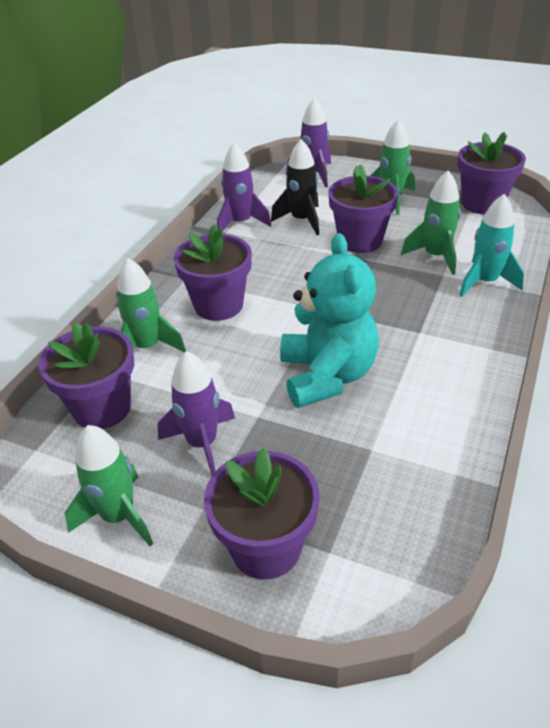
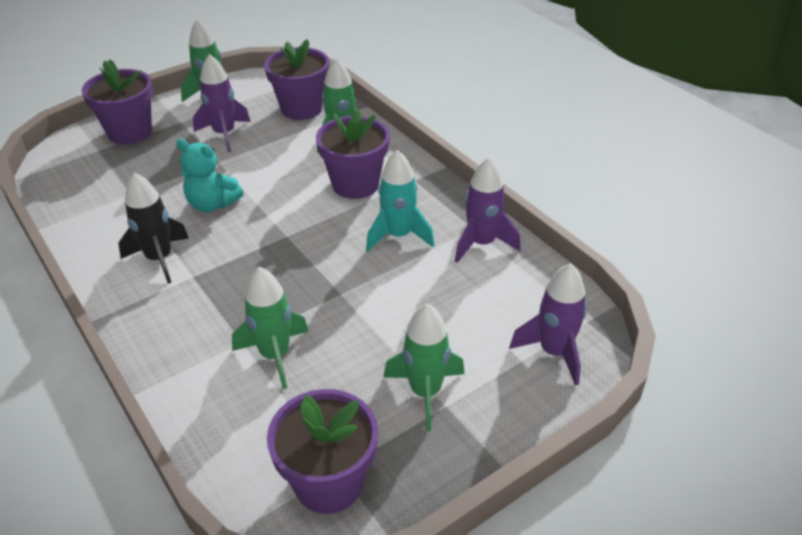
camera: 120 degrees right, 0 degrees up
black rocket [271,139,319,235] -> black rocket moved to [118,172,189,284]
turquoise teddy bear [280,233,379,408] -> turquoise teddy bear [176,139,243,212], size x0.62
purple flower pot [328,164,399,253] -> none
turquoise rocket [459,194,524,297] -> turquoise rocket moved to [366,150,434,251]

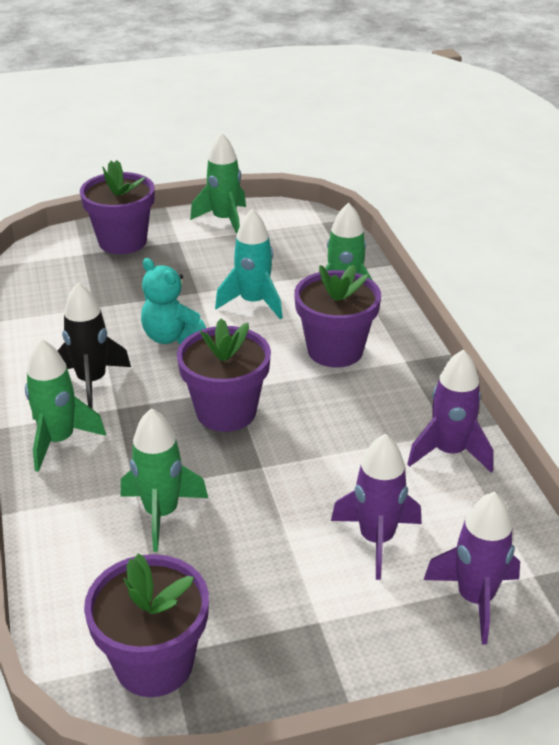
camera: 20 degrees right, 5 degrees down
purple rocket [193,54,251,152] -> purple rocket moved to [331,434,422,580]
purple flower pot [264,39,329,120] -> purple flower pot moved to [177,319,271,432]
turquoise rocket [366,150,434,251] -> turquoise rocket moved to [215,209,283,319]
green rocket [384,304,465,431] -> green rocket moved to [25,338,106,472]

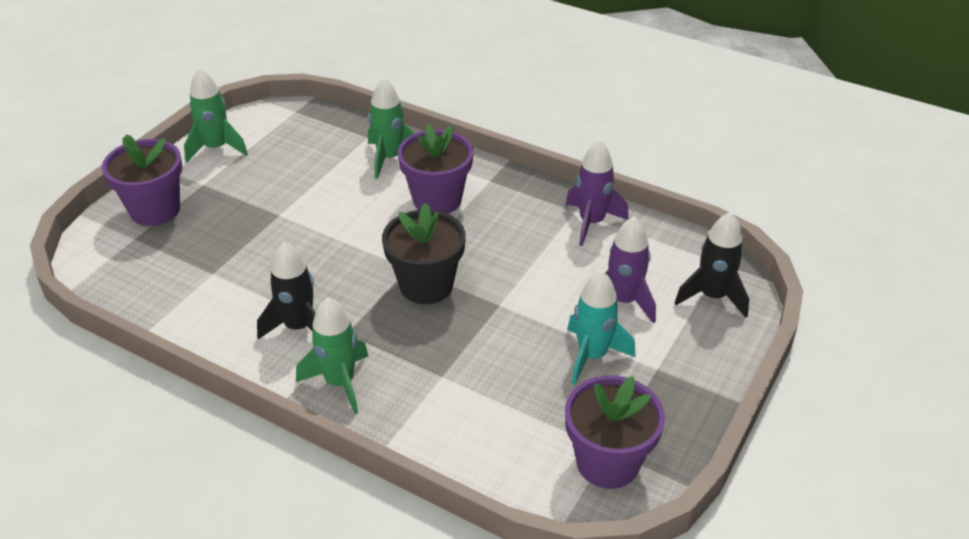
camera: 45 degrees left, 5 degrees up
green rocket [121,408,208,552] -> none
turquoise teddy bear [141,258,206,344] -> none
purple flower pot [177,319,271,432] -> black flower pot [382,203,466,304]
turquoise rocket [215,209,283,319] -> turquoise rocket moved to [567,270,636,385]
purple rocket [424,492,520,644] -> black rocket [675,212,749,317]

